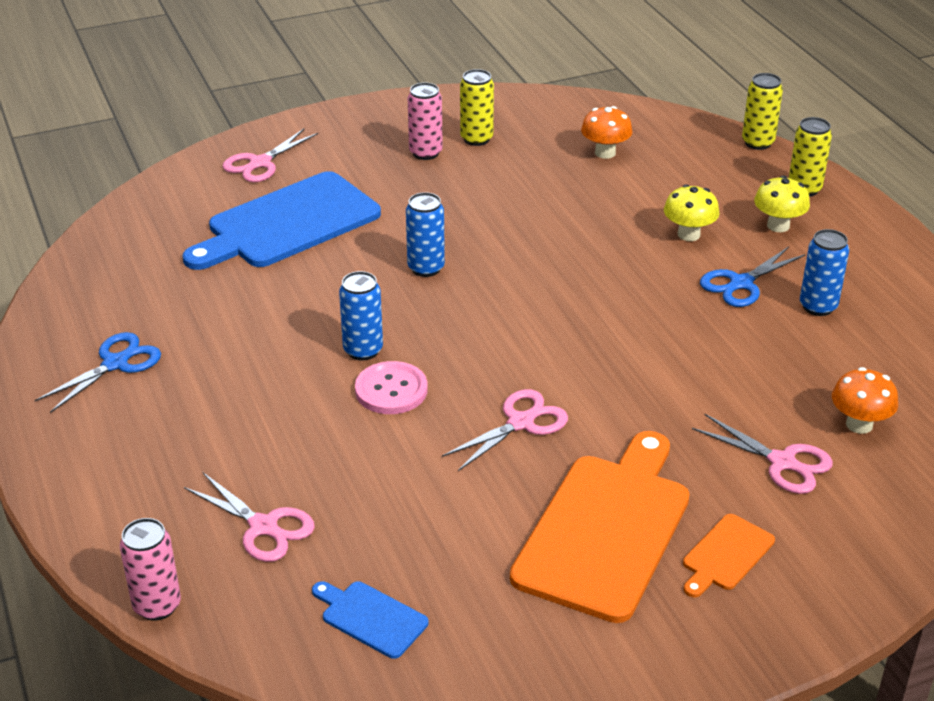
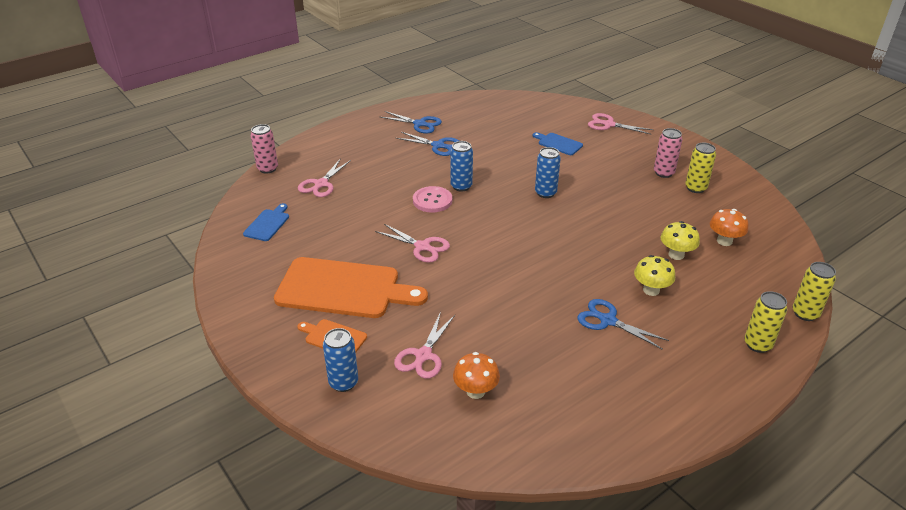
camera: 75 degrees right, 0 degrees up
blue cutting board [183,171,381,270] -> blue cutting board [533,132,583,155], size x0.45
yellow mushroom [754,176,810,232] -> yellow mushroom moved to [661,221,700,260]
blue can [800,229,849,316] -> blue can moved to [323,328,358,392]
none -> blue scissors [396,132,459,156]

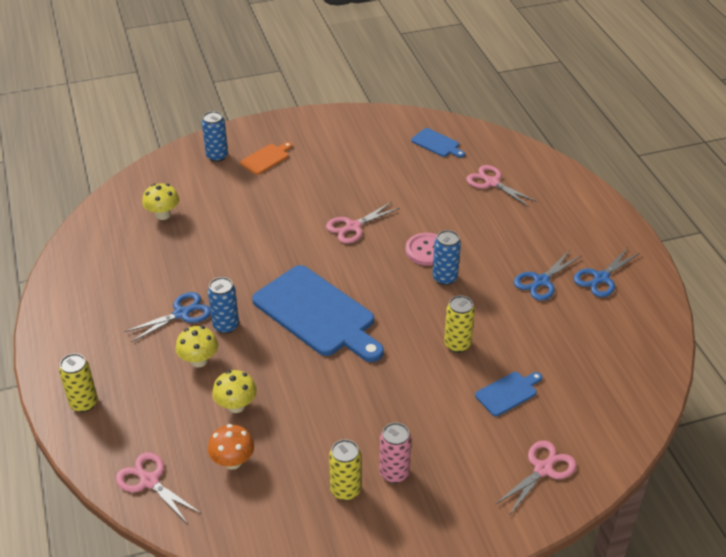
camera: 110 degrees right, 5 degrees up
pink can [250,124,278,174] -> none
orange cutting board [274,257,428,318] -> none
pink scissors [394,312,455,379] -> pink scissors moved to [116,452,202,523]
orange mushroom [453,352,500,399] -> yellow mushroom [142,183,179,220]
blue can [535,147,561,198] -> blue can moved to [208,277,239,334]
yellow can [793,262,836,321] -> yellow can moved to [444,295,475,353]
none -> blue cutting board [252,265,384,362]

